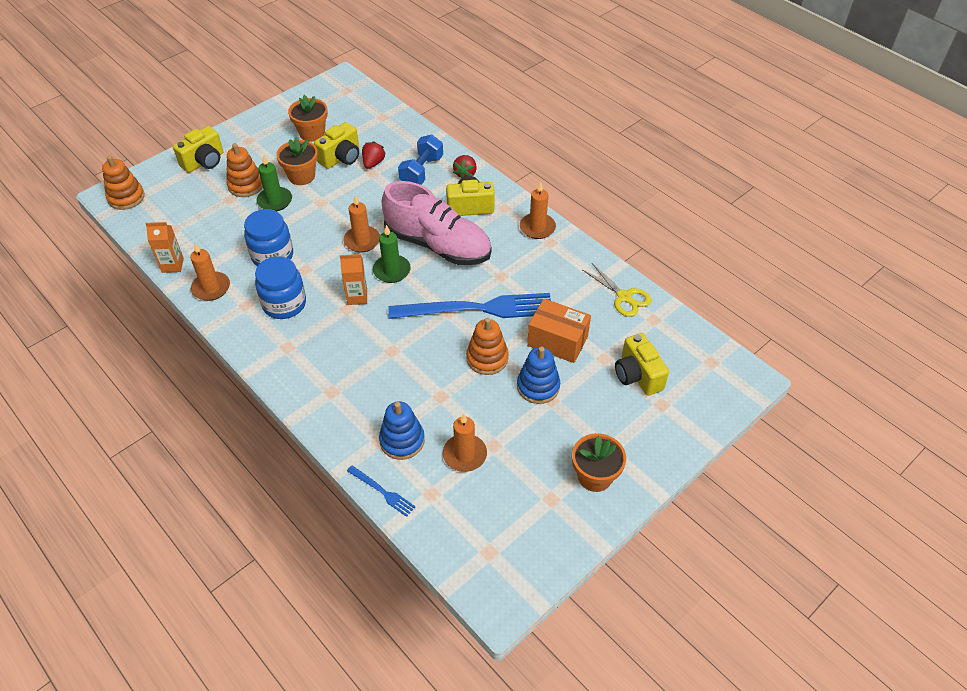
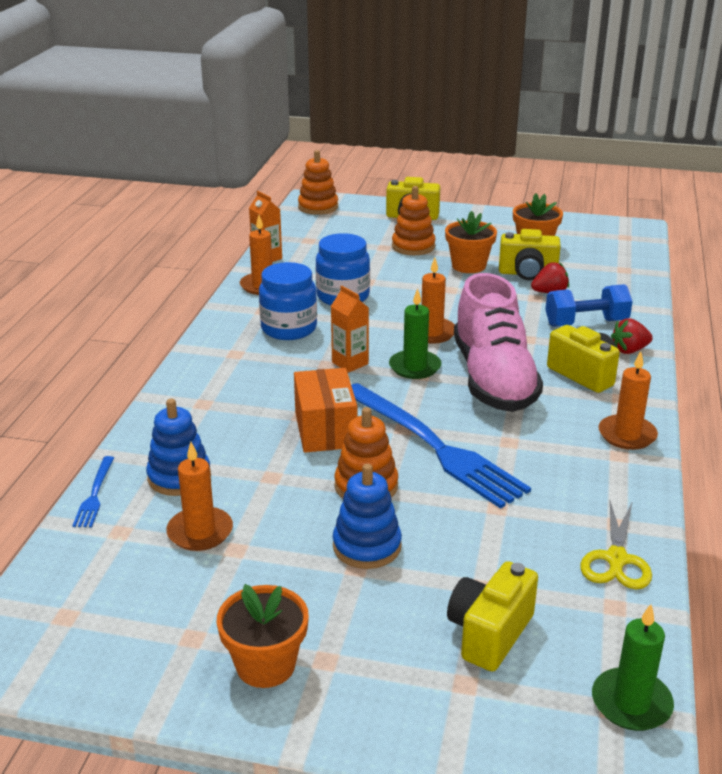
camera: 55 degrees right, 20 degrees down
green candle [257,155,292,211] -> green candle moved to [592,604,674,731]
orange box [527,299,591,363] -> orange box moved to [294,368,357,453]

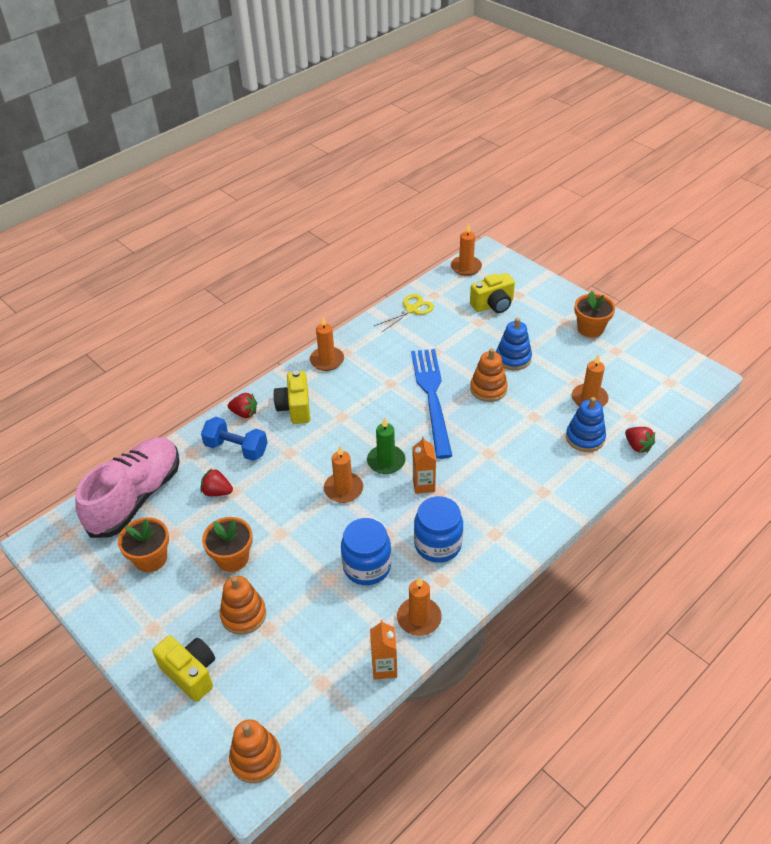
camera: 145 degrees left, 15 degrees up
blue fork [72,456,114,527] -> red strawberry [625,427,655,453]
orange box [294,368,357,453] -> none
pink shoe [454,273,543,412] -> pink shoe moved to [75,437,180,538]
yellow camera [499,229,561,280] -> none
green candle [592,604,674,731] -> orange candle [451,223,482,276]

